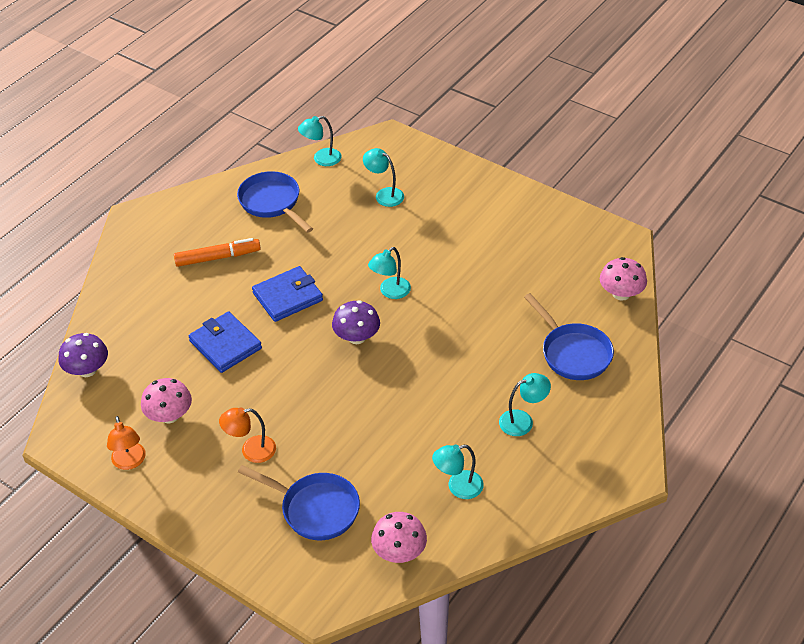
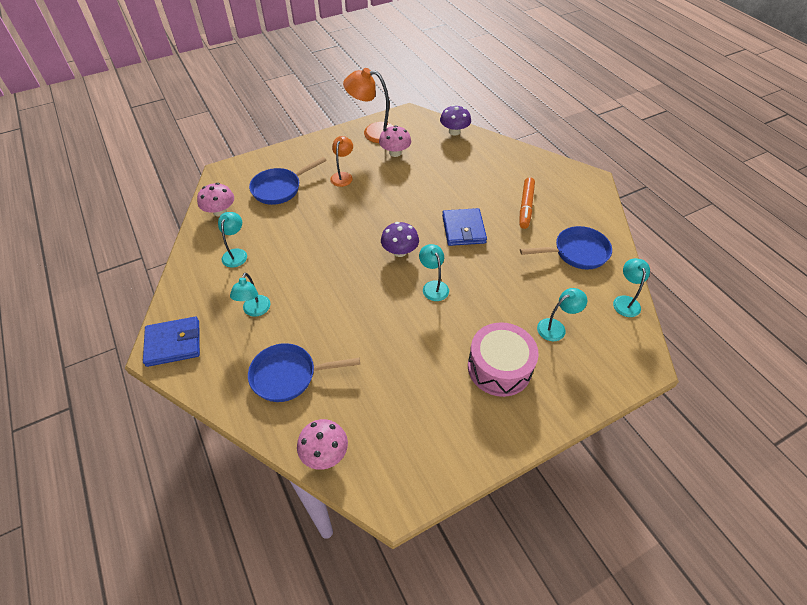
camera: 115 degrees right, 5 degrees up
orange lamp [107,416,146,470] -> orange lamp [343,68,393,143], size x1.66
blue wallet [188,311,262,373] -> blue wallet moved to [143,317,200,367]
none -> pink drum [468,322,539,397]

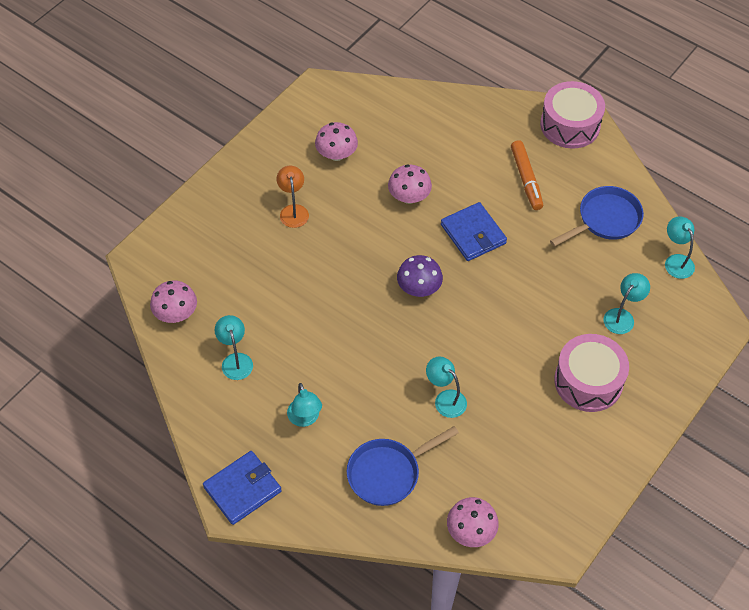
camera: 25 degrees left, 5 degrees up
blue pan [249,157,327,205] -> none
orange lamp [343,68,393,143] -> none
turquoise lamp [419,244,449,301] -> turquoise lamp moved to [426,356,467,418]
purple mushroom [440,105,471,136] -> none
none -> pink mushroom [388,164,432,204]
none -> pink drum [540,81,605,149]

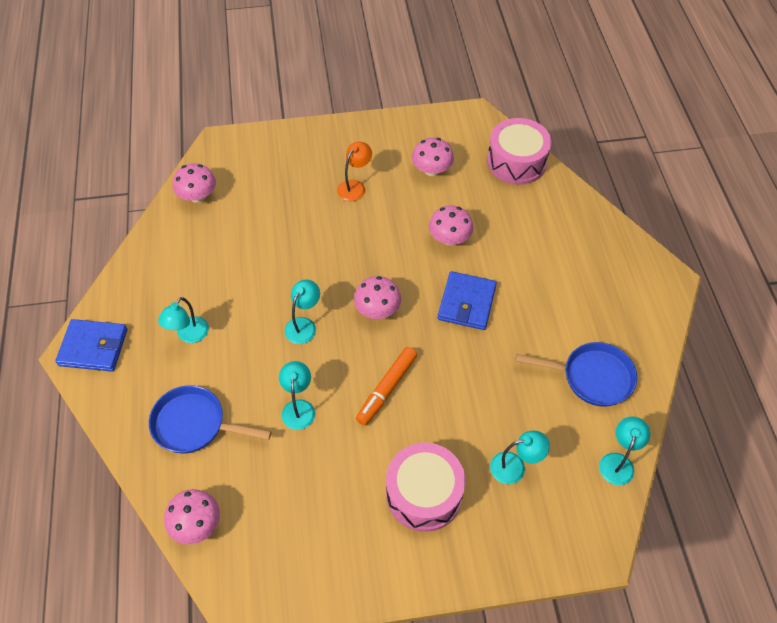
camera: 45 degrees right, 0 degrees up
turquoise lamp [214,315,253,380] -> turquoise lamp moved to [285,279,320,344]
purple mushroom [397,255,443,297] -> pink mushroom [354,276,401,319]
orange marker [511,140,543,210] -> orange marker moved to [356,347,417,426]
pink drum [540,81,605,149] -> pink drum moved to [487,118,552,185]

